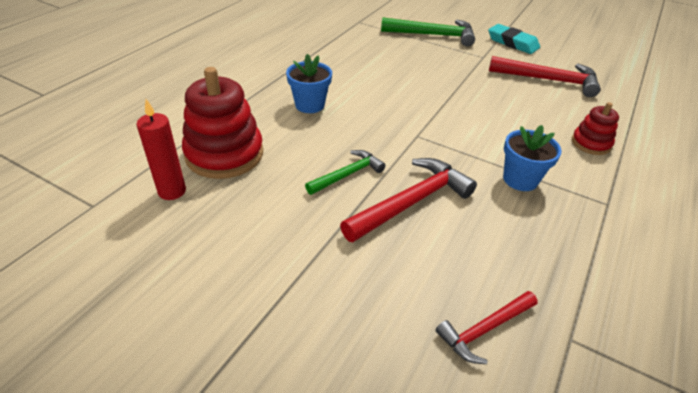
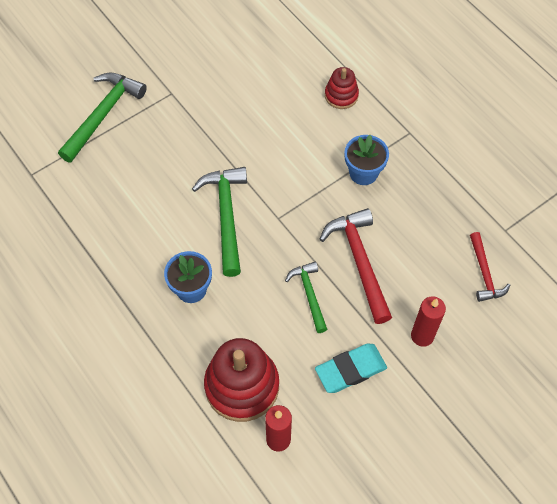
camera: 65 degrees left, 20 degrees up
turquoise eraser [488,24,540,54] -> turquoise eraser moved to [315,344,387,393]
red hammer [489,56,601,97] -> none
none -> green hammer [192,167,247,277]
none -> red candle [411,296,446,347]

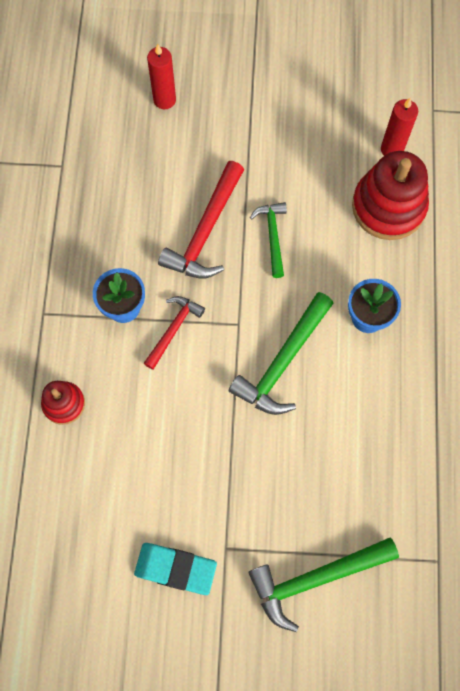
camera: 140 degrees left, 10 degrees up
green hammer [285,262,327,333] -> green hammer turned 150 degrees clockwise [250,202,287,278]
turquoise eraser [315,344,387,393] -> turquoise eraser moved to [134,543,217,595]
red candle [411,296,446,347] -> red candle moved to [147,44,176,109]
red hammer [470,232,510,302] -> red hammer moved to [144,296,205,370]

